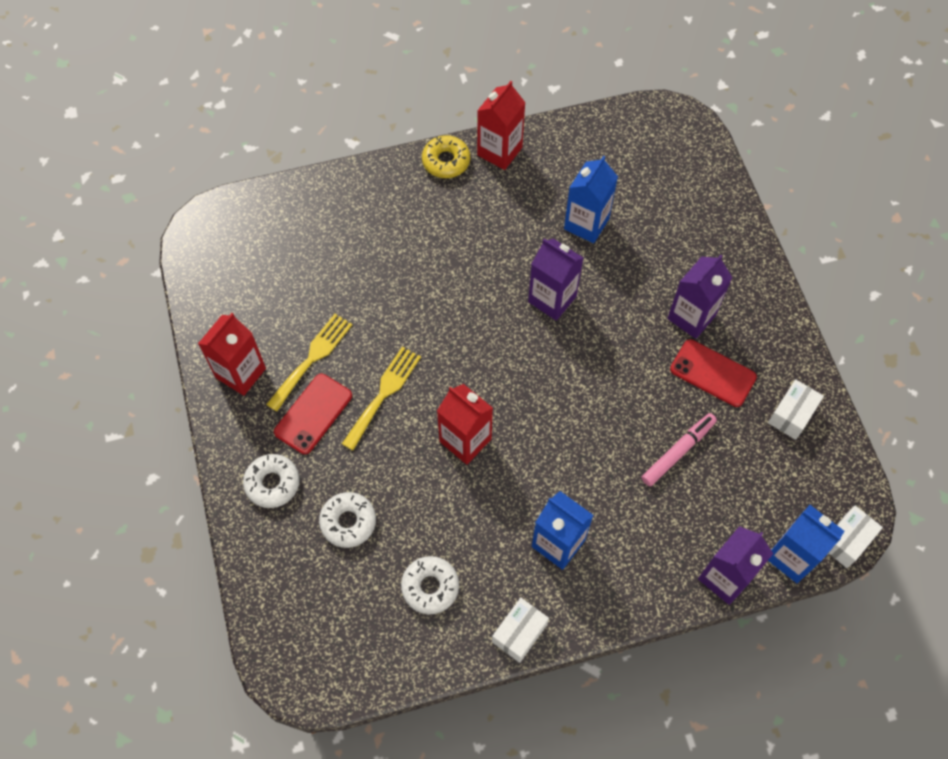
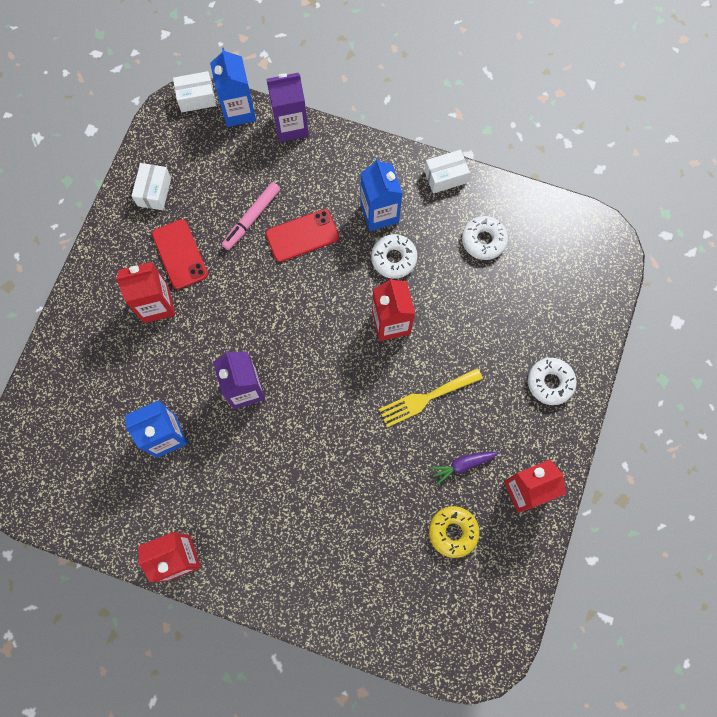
camera: 145 degrees left, 10 degrees up
yellow fork [266,314,353,412] -> purple carrot [430,452,499,485]
red phone [274,374,352,454] -> red phone moved to [266,209,339,262]
white donut [319,492,376,548] -> white donut moved to [371,234,417,279]
yellow donut [422,135,470,178] -> yellow donut moved to [429,506,480,558]
pink marker [641,413,717,487] -> pink marker turned 45 degrees counterclockwise [222,182,280,250]
purple carton [667,255,733,339] -> red carton [115,262,175,323]
white box [768,379,824,440] -> white box turned 60 degrees counterclockwise [131,163,171,210]

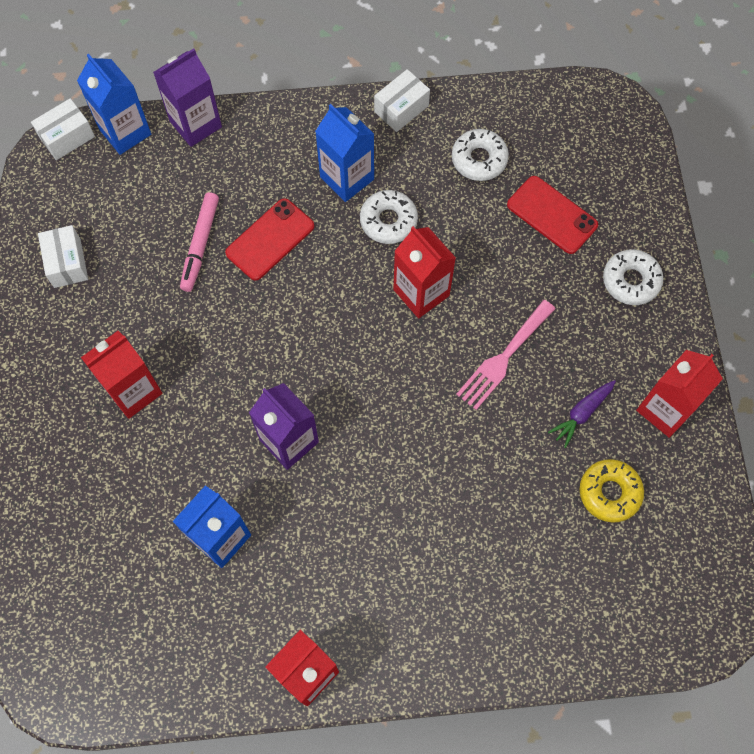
camera: 25 degrees left, 5 degrees down
red phone [152,219,208,290] -> red phone moved to [507,176,598,254]
yellow fork [379,368,483,427] -> pink fork [456,300,556,410]

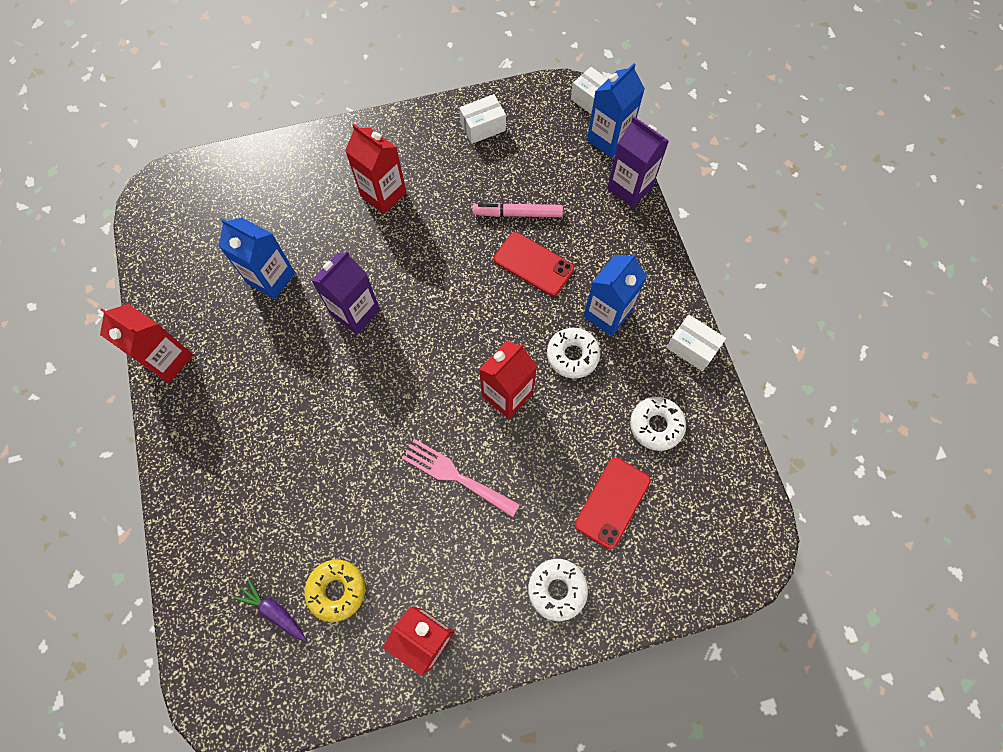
camera: 80 degrees right, 0 degrees up
purple carrot [548,380,616,448] -> purple carrot moved to [234,579,306,641]

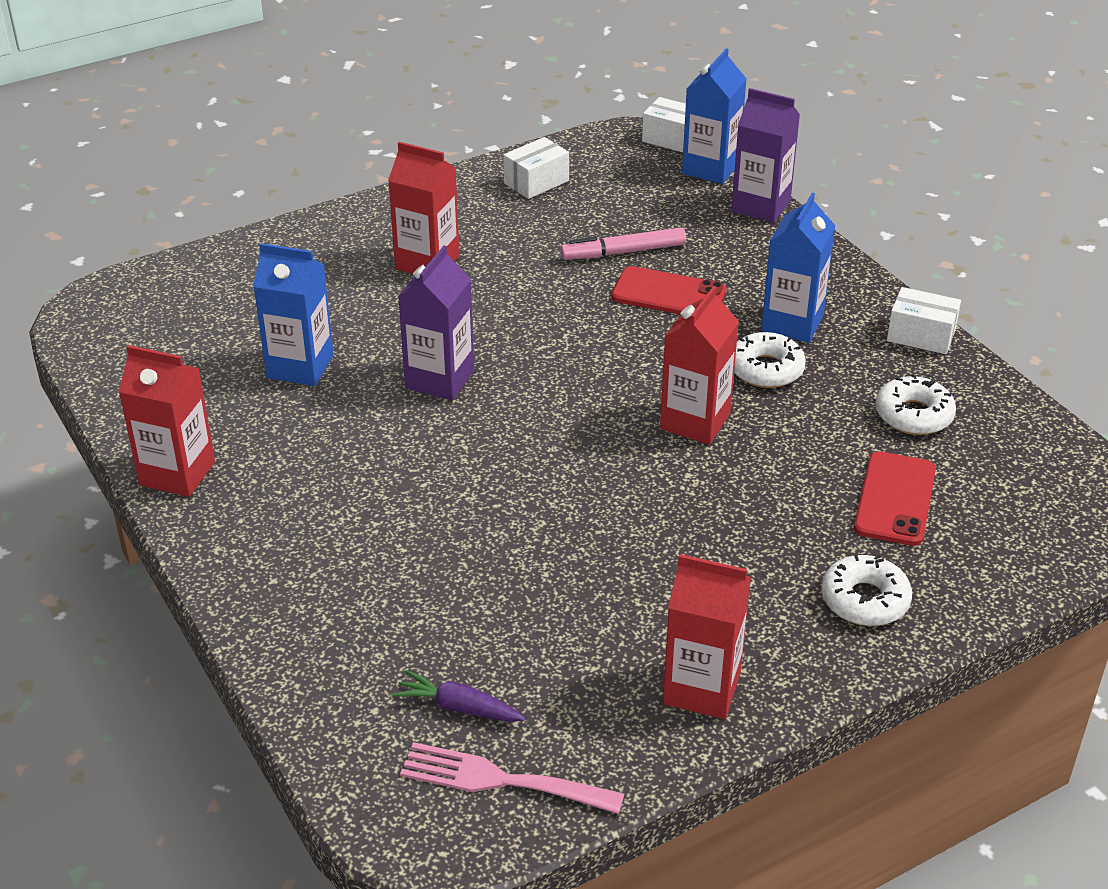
camera: 15 degrees left, 30 degrees down
yellow donut [304,559,365,622] -> none
pink fork [402,439,520,517] -> pink fork moved to [400,742,624,814]

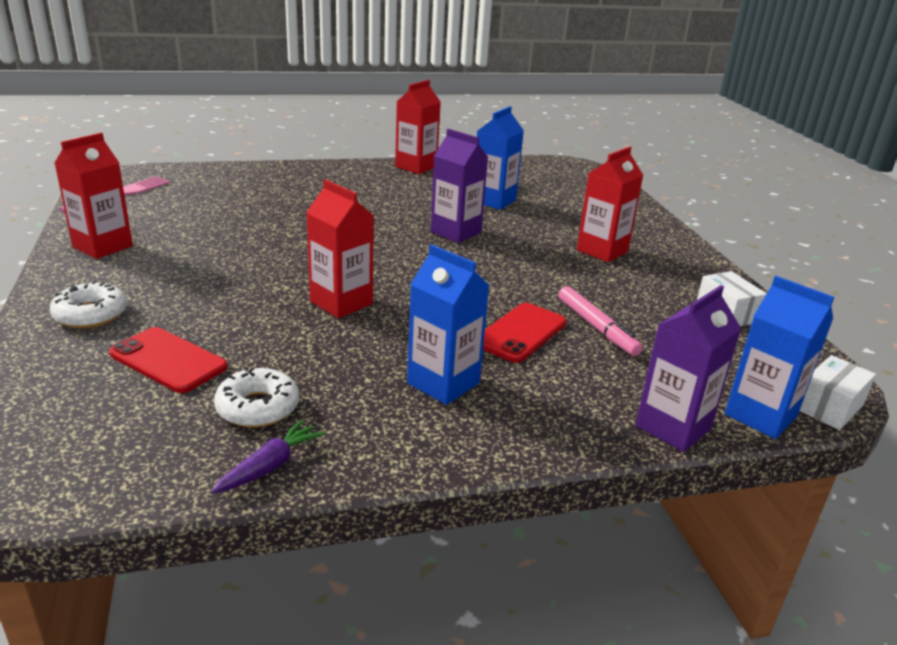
camera: 105 degrees right, 10 degrees down
purple carrot [392,670,525,722] -> purple carrot moved to [211,420,324,493]
pink marker [560,227,686,260] -> pink marker turned 150 degrees clockwise [558,286,643,356]
white donut [734,332,806,388] -> none
white box [887,287,961,354] -> none

